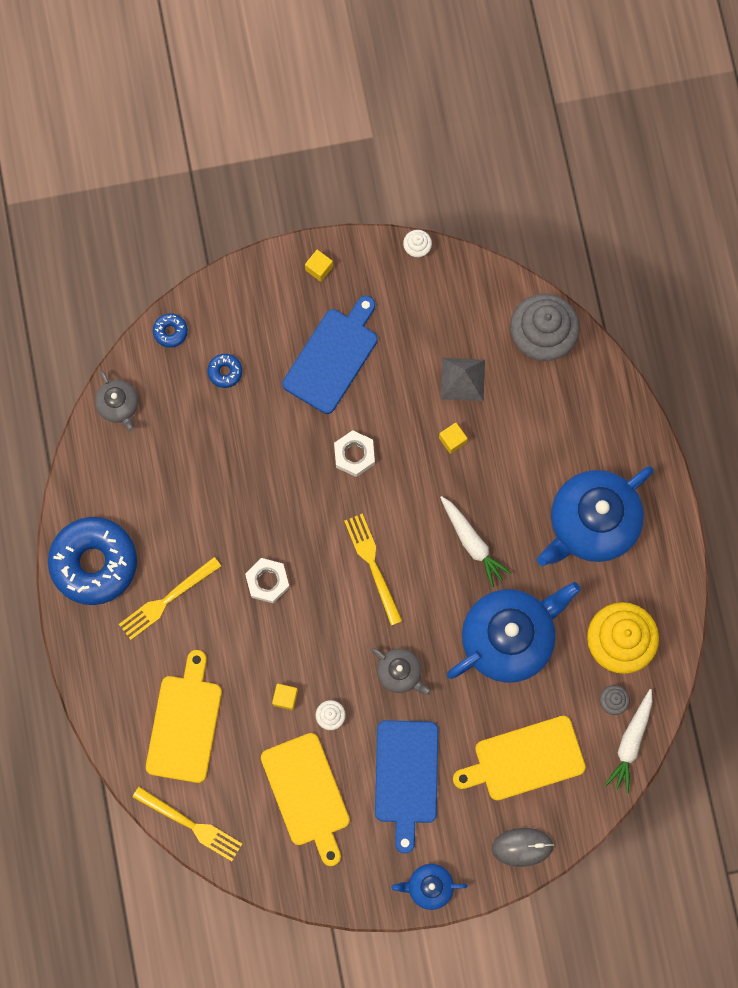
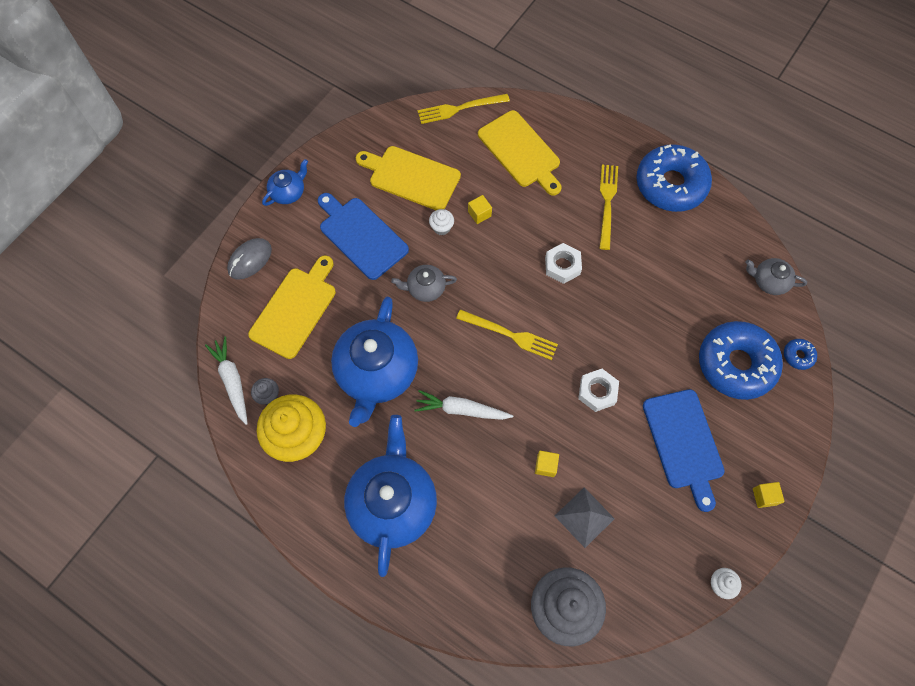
camera: 135 degrees right, 10 degrees down
blue donut [207,354,242,388] -> blue donut [699,321,783,400], size x2.48

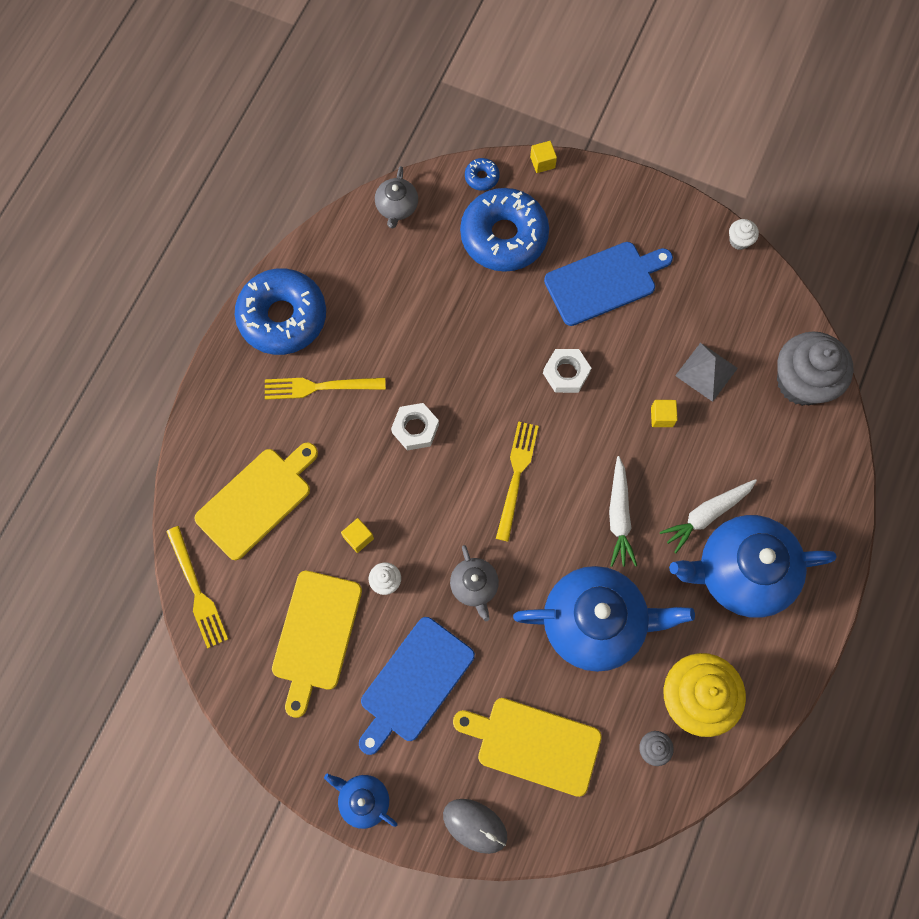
camera: 100 degrees left, 5 degrees up
white carrot [205,336,248,425] -> white carrot moved to [660,479,757,553]
yellow cube [753,482,785,508] -> yellow cube moved to [530,141,557,173]

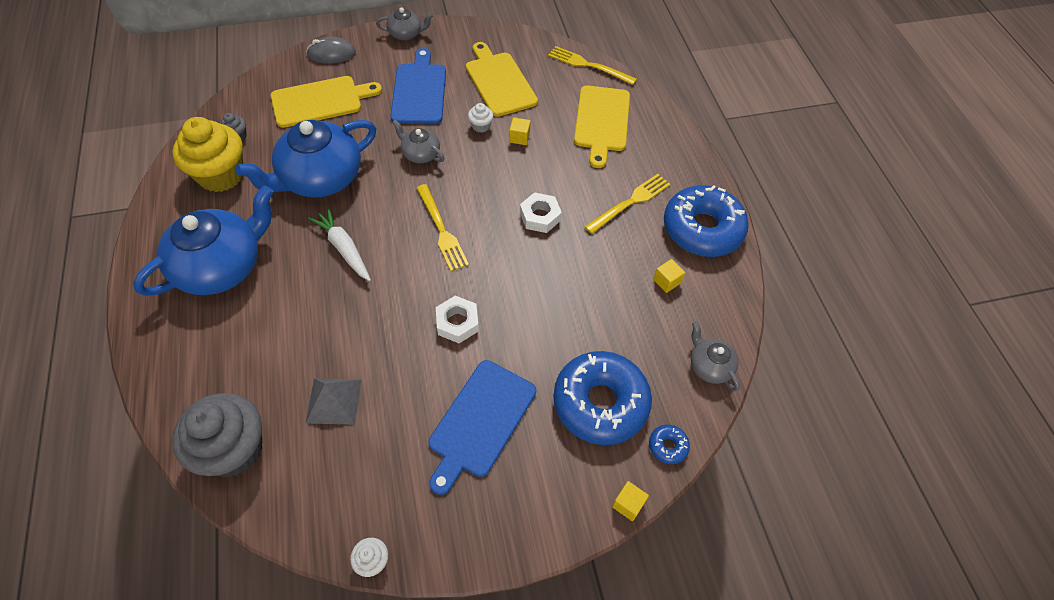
camera: 140 degrees right, 15 degrees down
blue teapot [324,774,397,829] -> grey teapot [376,7,433,41]
yellow cube [651,400,678,427] -> yellow cube moved to [653,259,685,293]
white carrot [660,479,757,553] -> none

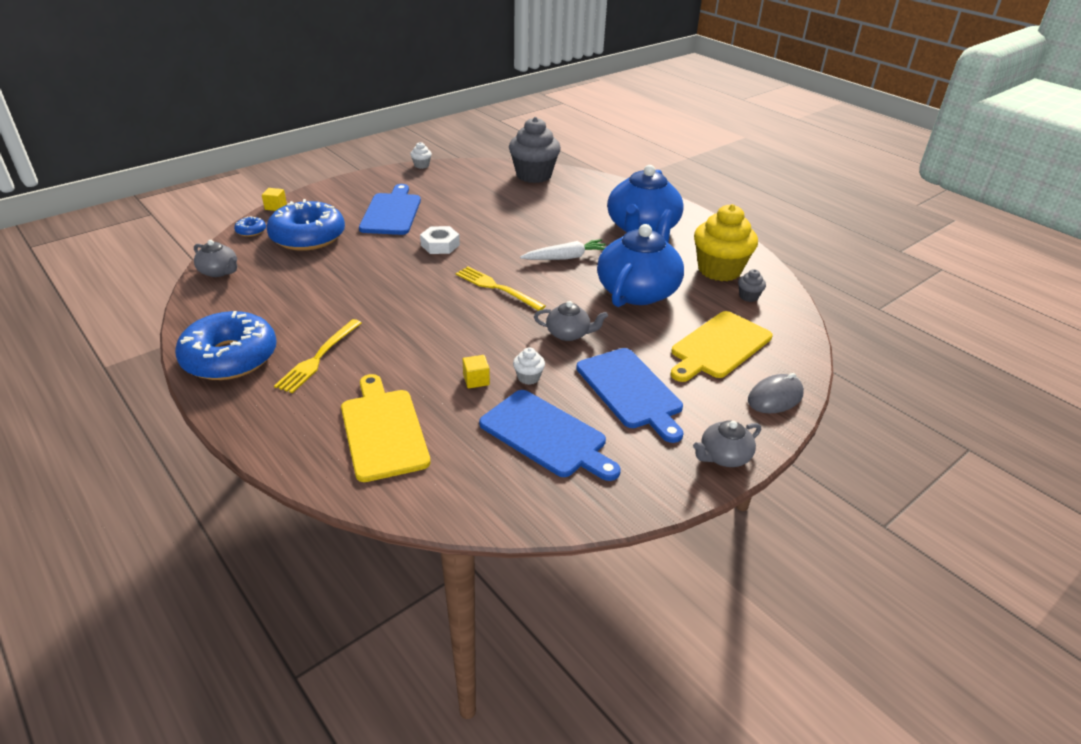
camera: 155 degrees right, 20 degrees down
grey pyramid [306,379,361,425] -> none
white carrot [308,208,371,281] -> white carrot turned 45 degrees counterclockwise [520,239,606,260]
yellow cutting board [466,42,538,117] -> blue cutting board [479,390,621,481]
white nut [520,192,562,233] -> none
yellow fork [548,46,637,85] -> none
yellow cube [653,259,685,293] -> none

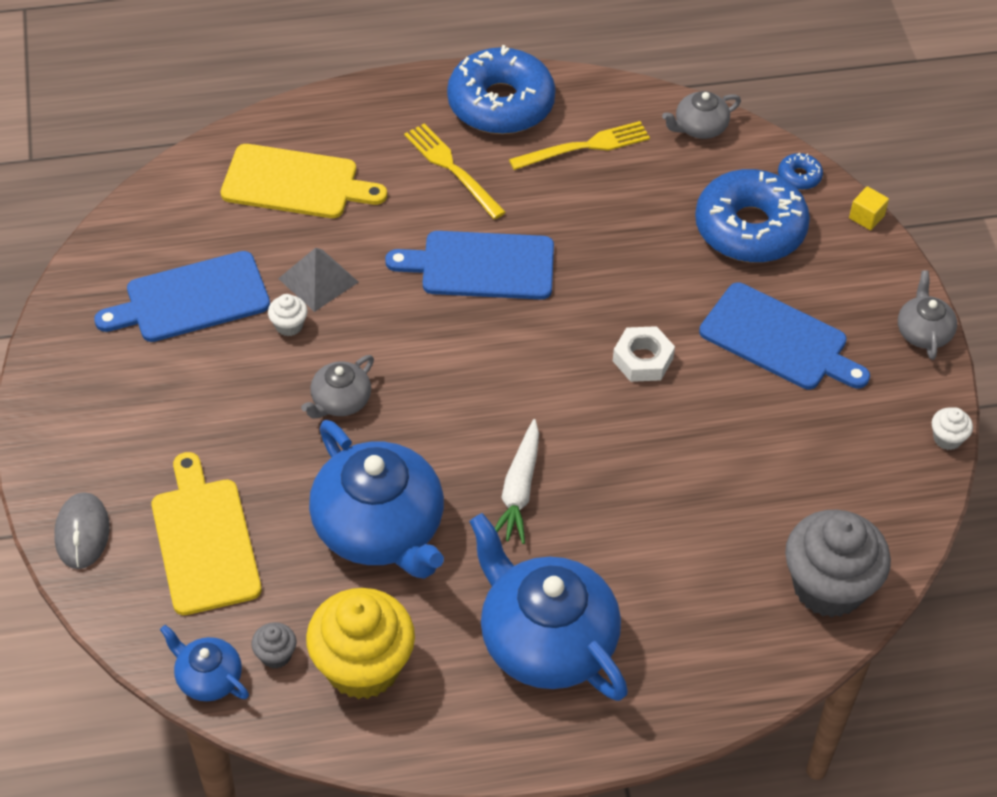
camera: 120 degrees right, 15 degrees up
yellow fork [456,266,546,311] -> yellow fork moved to [509,121,650,170]
yellow cube [462,355,490,388] -> grey pyramid [278,248,358,312]
blue cutting board [576,348,683,443] -> blue cutting board moved to [385,231,554,299]
grey teapot [693,421,761,467] -> grey teapot moved to [898,270,957,360]
none -> blue teapot [160,625,249,701]

